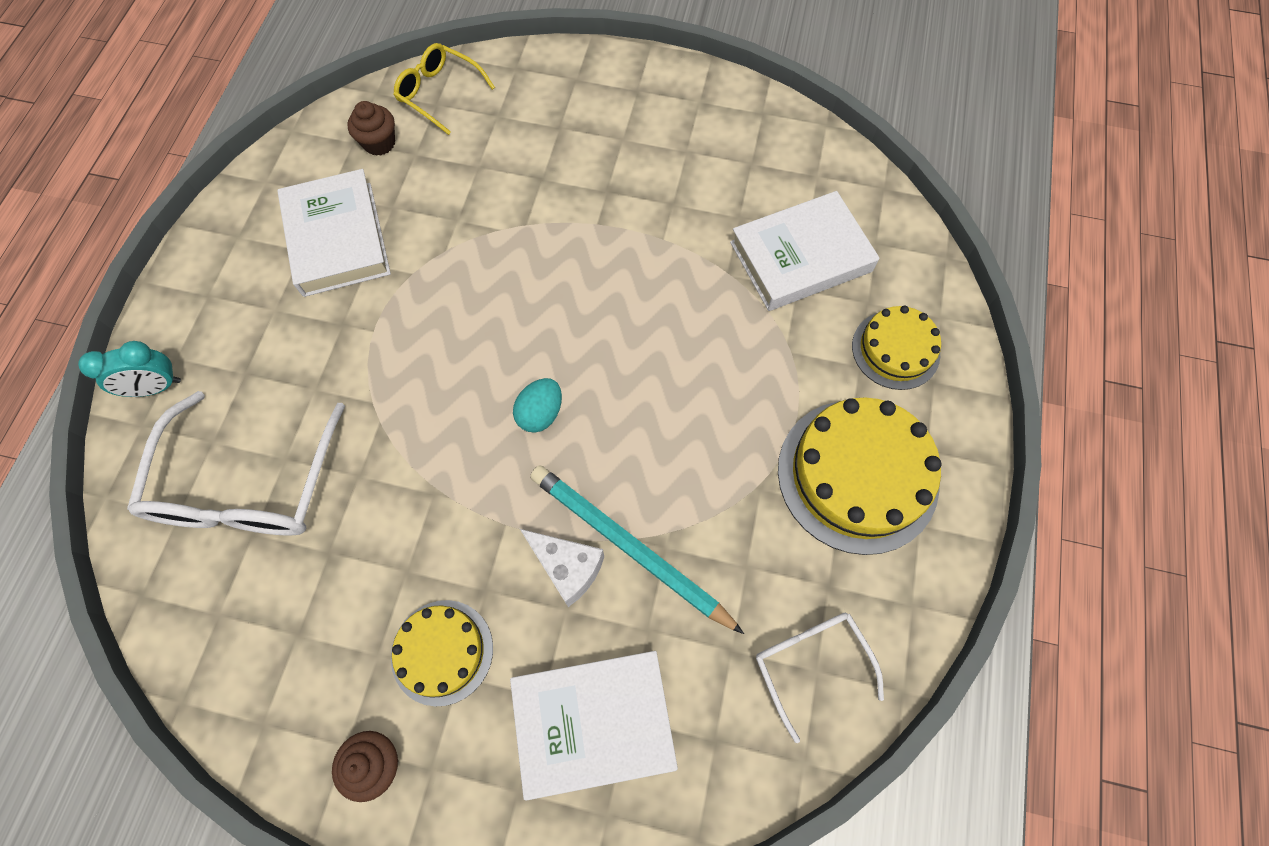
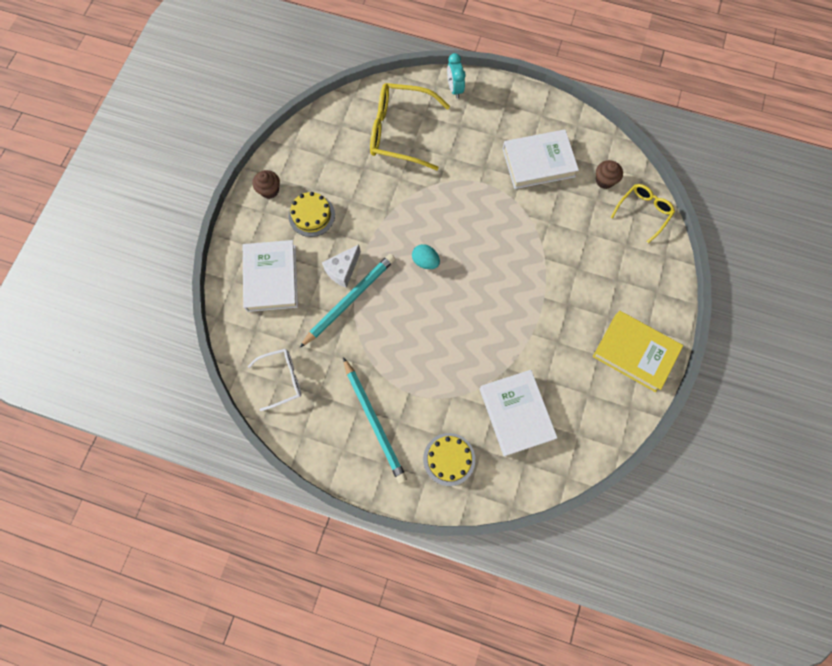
camera: 95 degrees right, 5 degrees up
white glasses [127,391,345,535] -> yellow glasses [370,83,450,170]
yellow cake [778,397,942,555] -> turquoise pencil [343,357,407,484]
none -> yellow book [593,311,683,392]

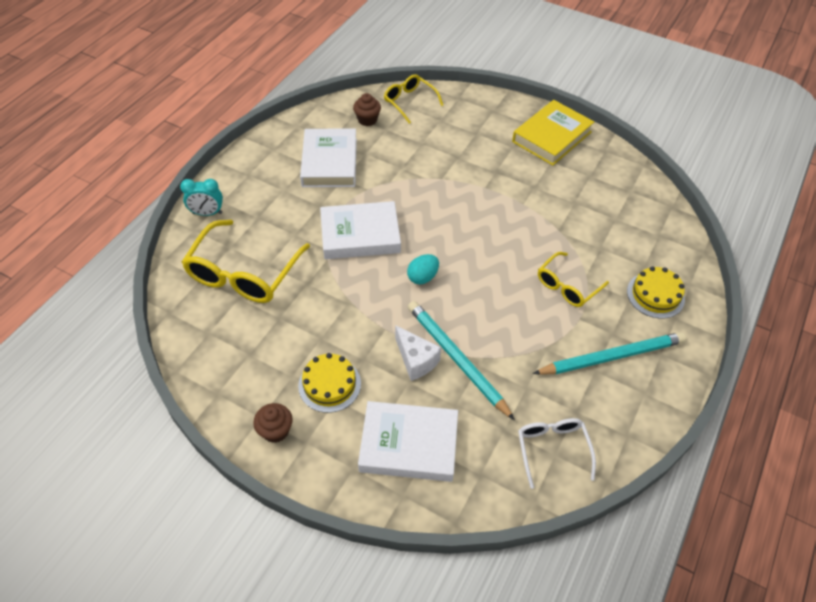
camera: 80 degrees left, 20 degrees down
white book [480,370,558,456] -> white book moved to [320,201,401,259]
none -> yellow glasses [538,252,609,307]

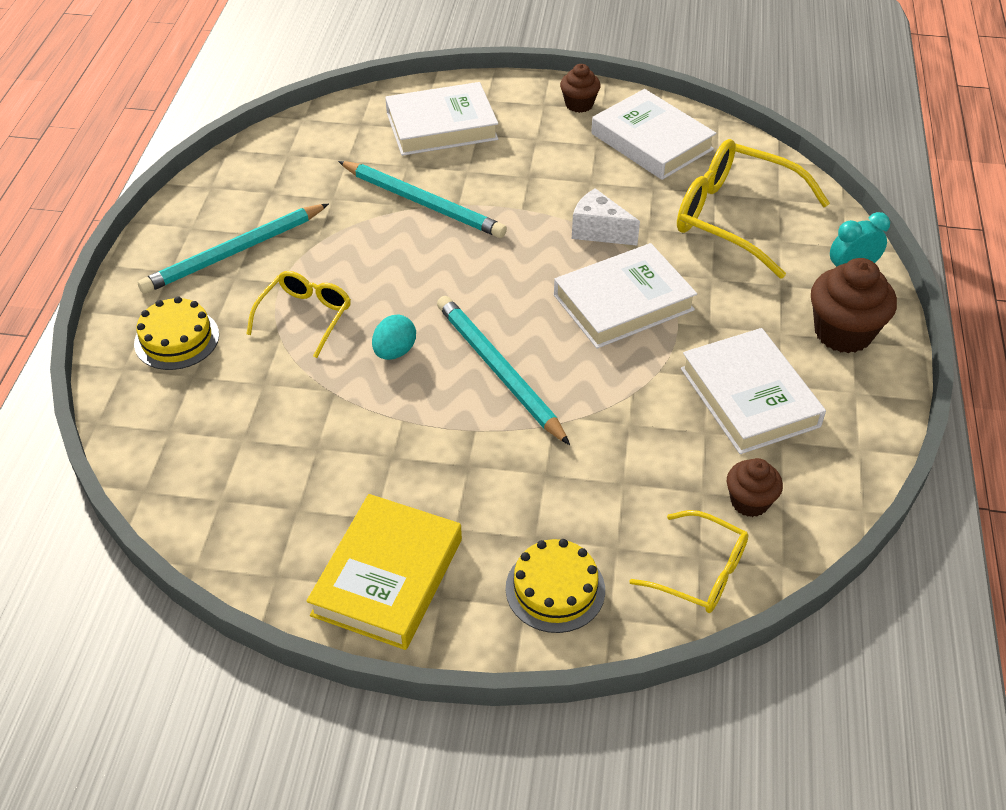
camera: 160 degrees right, 5 degrees down
yellow glasses [182,219,310,303] -> yellow glasses turned 60 degrees counterclockwise [677,139,830,279]
yellow cake [298,353,361,413] -> yellow cake moved to [506,539,605,633]
white cheese [395,325,441,381] -> white cheese moved to [572,188,640,246]
turquoise egg [407,254,439,285] -> turquoise egg moved to [372,315,416,360]
white glasses [518,418,596,489] -> none
none -> turquoise pencil [437,296,570,445]
none -> white book [591,89,716,180]
none -> brown cupcake [811,258,897,353]

